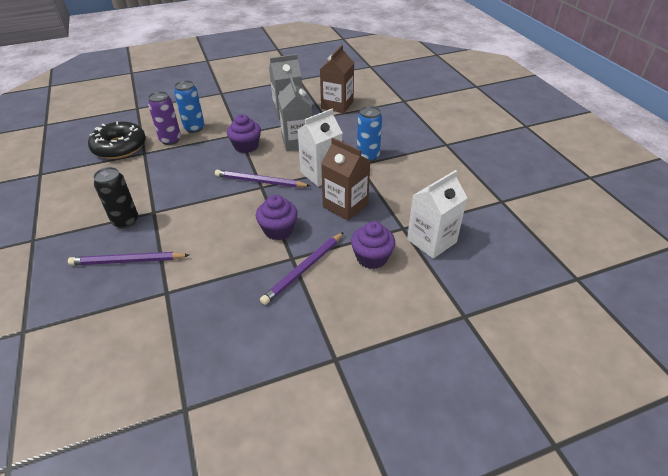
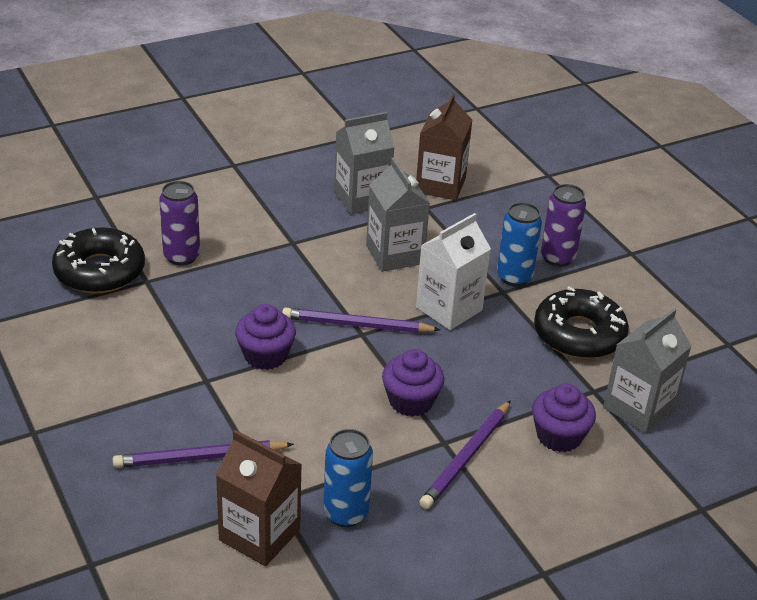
camera: 10 degrees left, 5 degrees down
black can [93,167,138,229] -> none
blue can [174,80,204,133] -> blue can moved to [323,429,373,527]
purple cupcake [227,114,261,153] -> purple cupcake moved to [235,304,296,370]
brown carton [321,138,370,221] -> brown carton moved to [216,430,302,566]
white carton [407,170,467,259] -> grey carton [603,308,692,433]
none -> black donut [534,287,629,359]
none -> purple can [541,184,586,267]

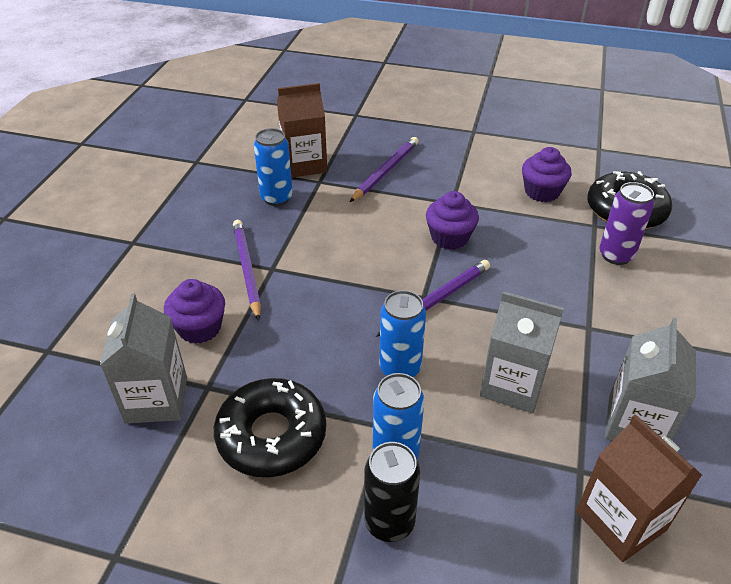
camera: 135 degrees right, 5 degrees up
purple cupcake [382,349,444,417] -> purple cupcake moved to [522,147,572,202]
white carton [416,213,491,330] -> blue can [379,290,426,377]
purple can [541,184,586,267] -> black can [364,442,420,542]

